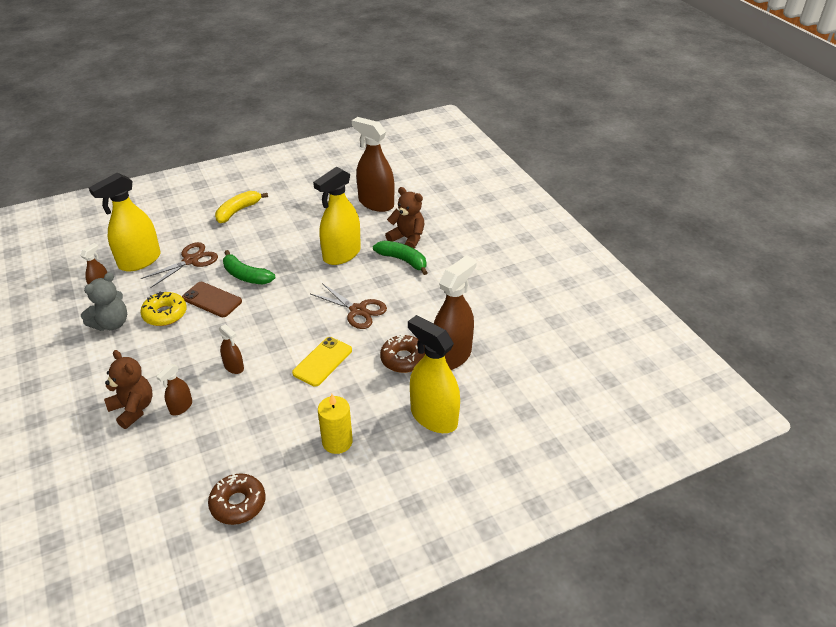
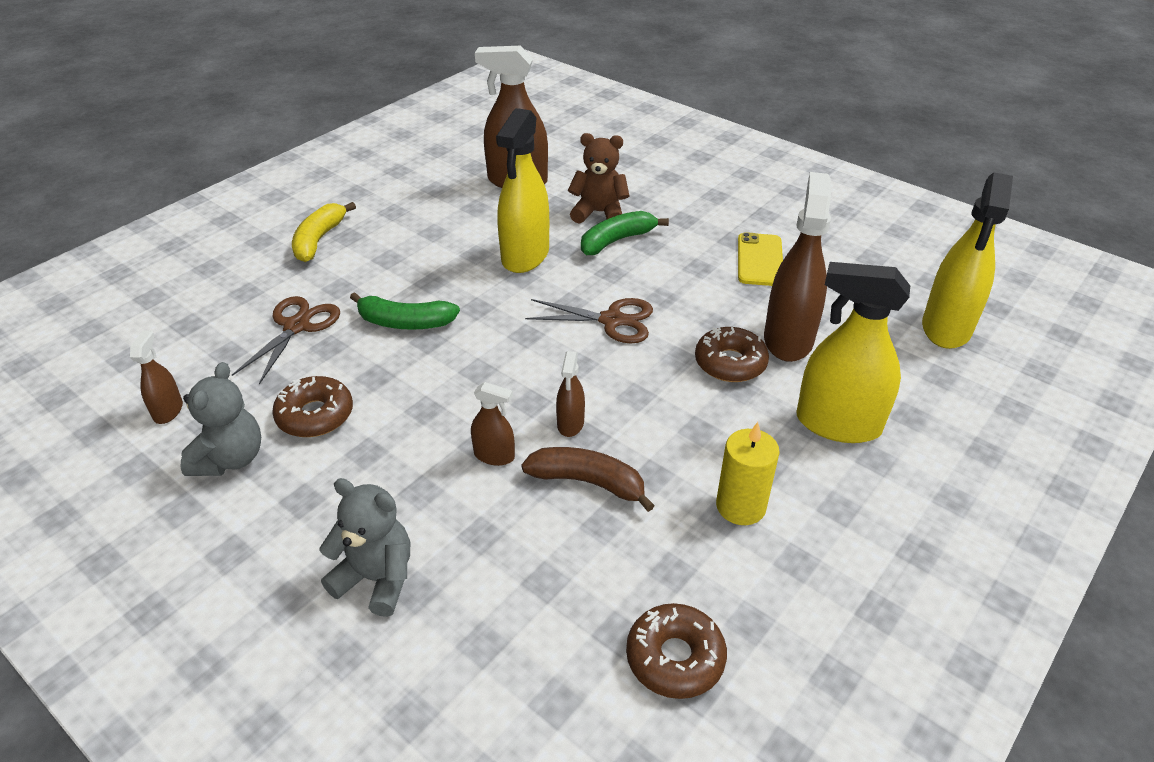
camera: 25 degrees left, 0 degrees up
yellow spray bottle [89,173,161,271] -> yellow spray bottle moved to [922,173,1013,349]
brown teddy bear [104,350,153,429] -> grey teddy bear [319,478,410,617]
yellow donut [140,291,187,326] -> brown donut [272,376,353,437]
brown spray bottle [156,364,192,415] -> brown spray bottle moved to [556,351,585,437]
brown phone [182,282,242,317] -> none
yellow phone [292,337,352,387] -> yellow phone moved to [738,232,783,286]
green banana [373,241,428,275] -> green banana turned 45 degrees counterclockwise [581,211,669,255]
none -> brown banana [521,447,655,512]

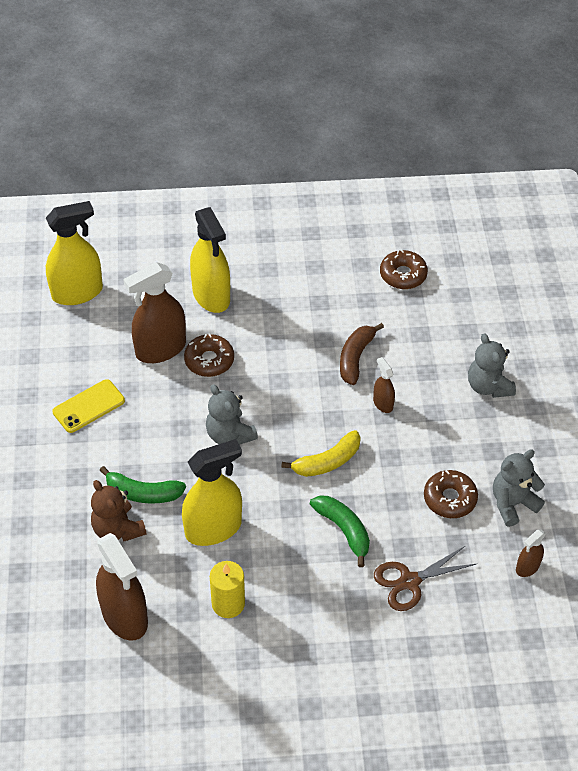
camera: 135 degrees left, 10 degrees up
yellow banana [292,202,356,262] -> yellow banana moved to [281,430,361,477]
brown banana [521,447,655,512] -> brown banana turned 45 degrees clockwise [340,323,384,385]
brown scissors [525,298,653,343] -> grey teddy bear [206,384,258,445]
brown spray bottle [556,351,585,437] -> none
yellow candle [716,422,780,525] -> yellow candle moved to [210,561,245,618]

